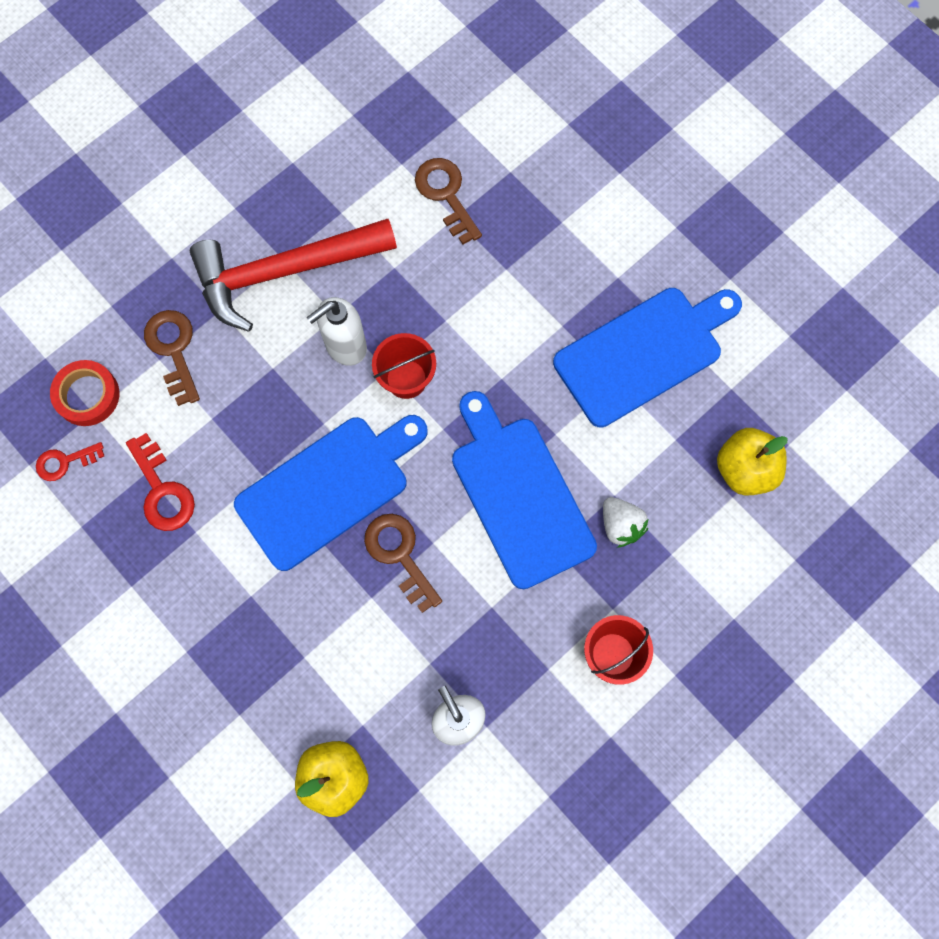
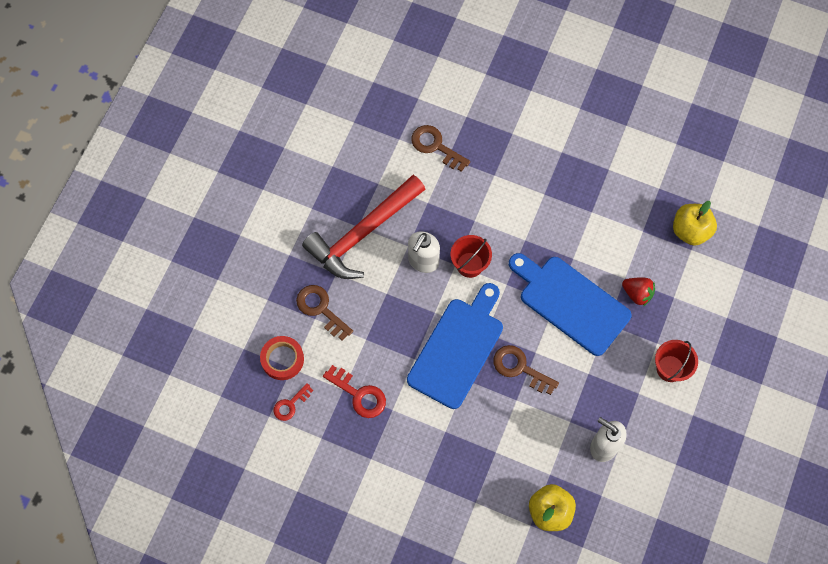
camera: 25 degrees left, 5 degrees down
blue cutting board [553,288,742,428] -> none
white strawberry [603,497,648,548] -> red strawberry [622,278,655,306]

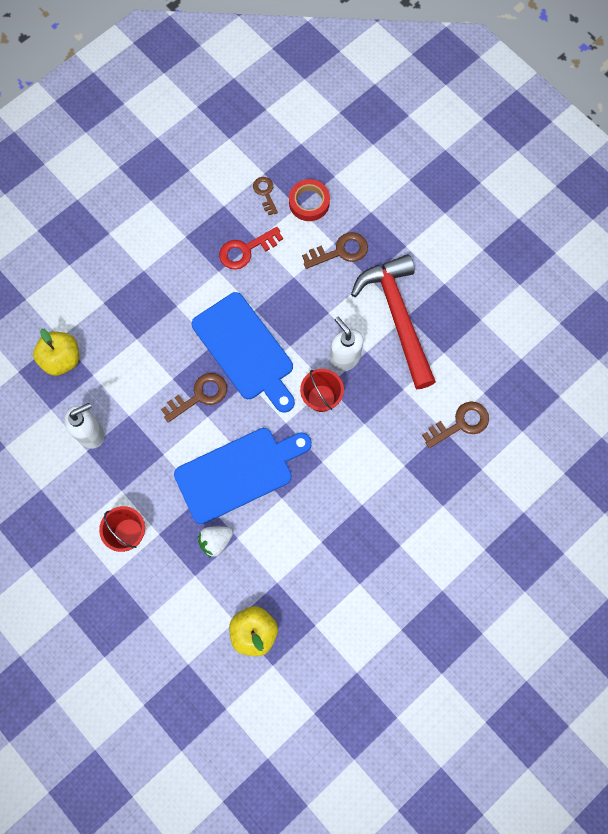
camera: 115 degrees right, 5 degrees up
red key [273,383,313,421] -> brown key [253,177,278,215]
red strawberry [622,278,655,306] -> white strawberry [198,526,233,558]

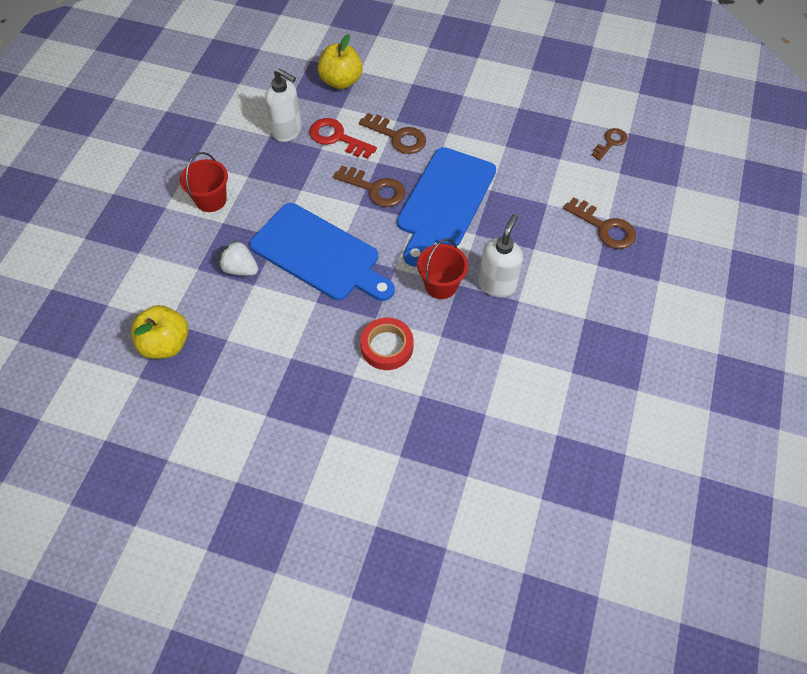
camera: 60 degrees right, 15 degrees down
red key [219,227,283,270] -> red key moved to [309,118,377,159]
red tape [289,179,330,221] -> red tape moved to [360,318,413,370]
red hammer [351,254,436,389] -> none
brown key [422,402,489,448] -> brown key moved to [359,113,426,154]

